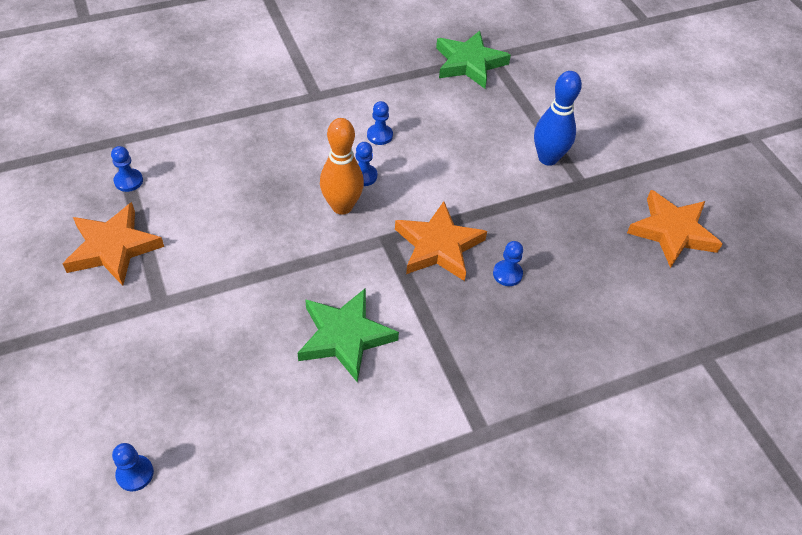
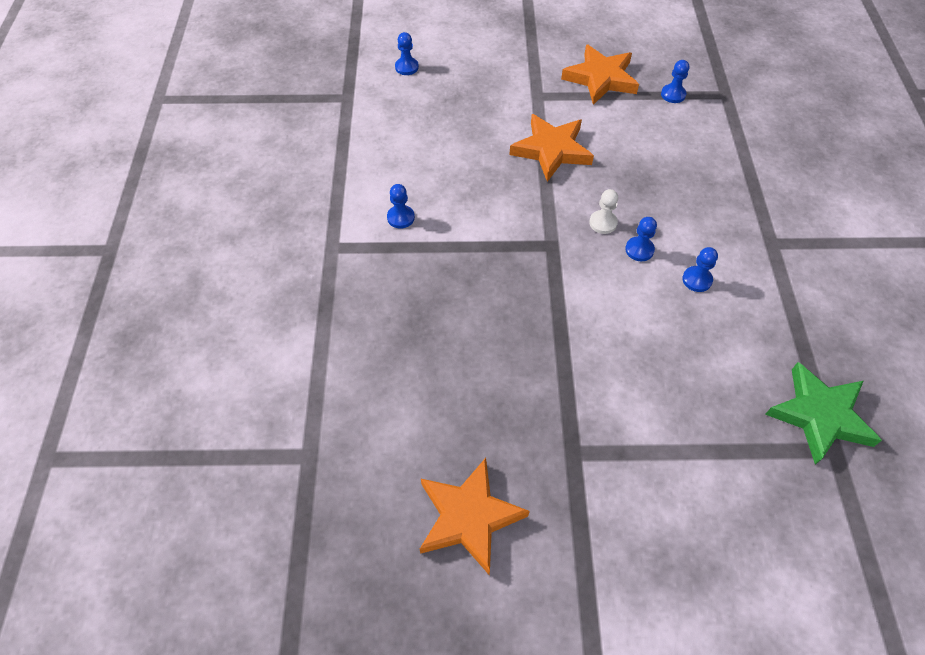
camera: 115 degrees right, 5 degrees up
green star [298,288,399,383] -> none
orange bowling pin [320,118,364,215] -> white pawn [589,189,618,234]
orange star [395,201,487,281] -> orange star moved to [509,114,594,182]
blue pawn [493,241,523,286] -> blue pawn moved to [387,184,415,229]
blue bowling pin [534,71,582,166] -> none

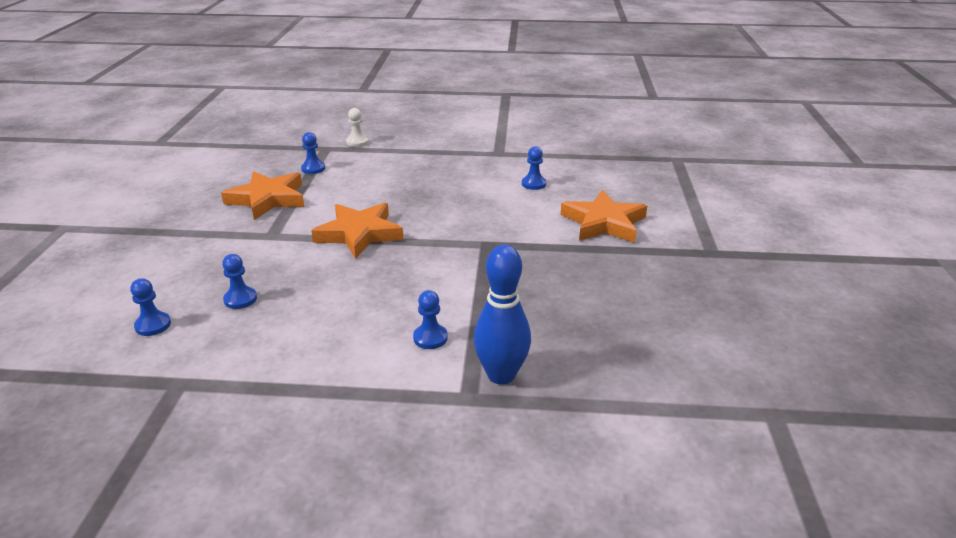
camera: 85 degrees left, 25 degrees down
orange star [420,458,530,574] -> orange star moved to [561,190,647,243]
white pawn [589,189,618,234] -> white pawn moved to [346,108,368,147]
blue pawn [625,217,657,261] -> blue pawn moved to [222,254,257,309]
green star [765,362,882,465] -> none
none -> blue bowling pin [474,245,531,385]

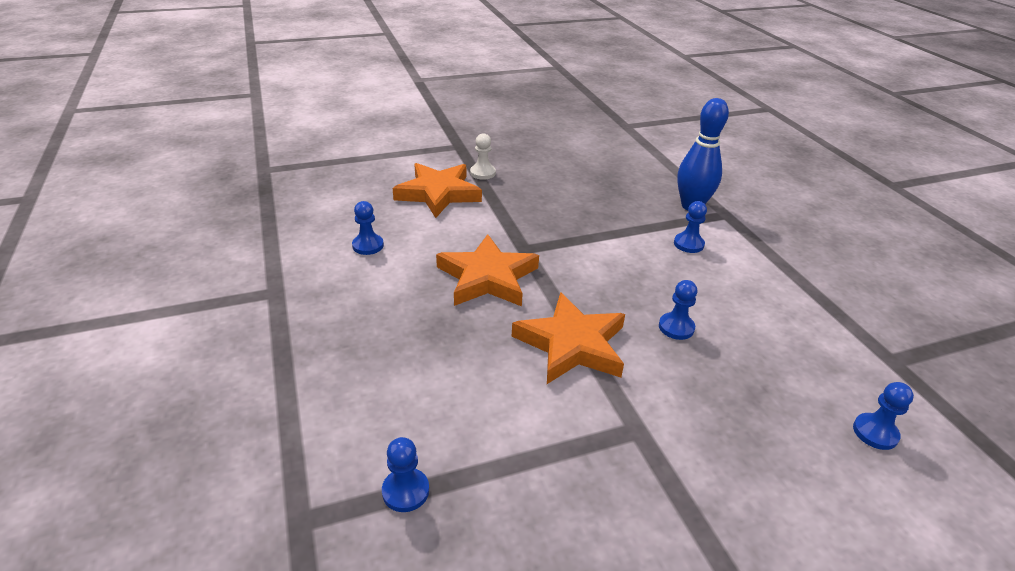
camera: 115 degrees left, 5 degrees up
orange star [221,171,304,220] -> orange star moved to [436,234,539,306]
blue pawn [222,254,257,309] -> blue pawn moved to [659,280,697,340]
white pawn [346,108,368,147] -> white pawn moved to [470,133,496,180]

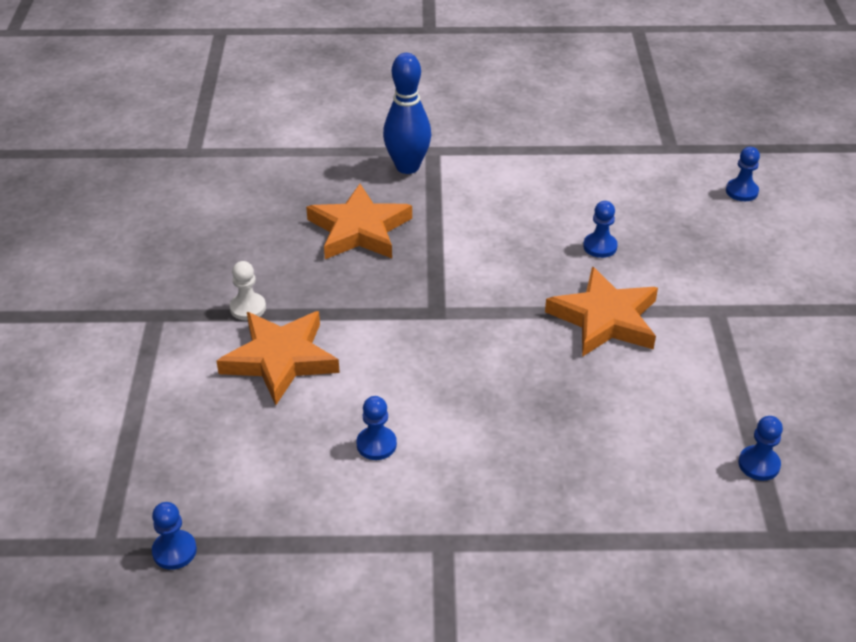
camera: 70 degrees left, 5 degrees up
orange star [436,234,539,306] -> orange star moved to [306,184,412,259]
blue pawn [674,201,707,253] -> blue pawn moved to [152,502,197,570]

